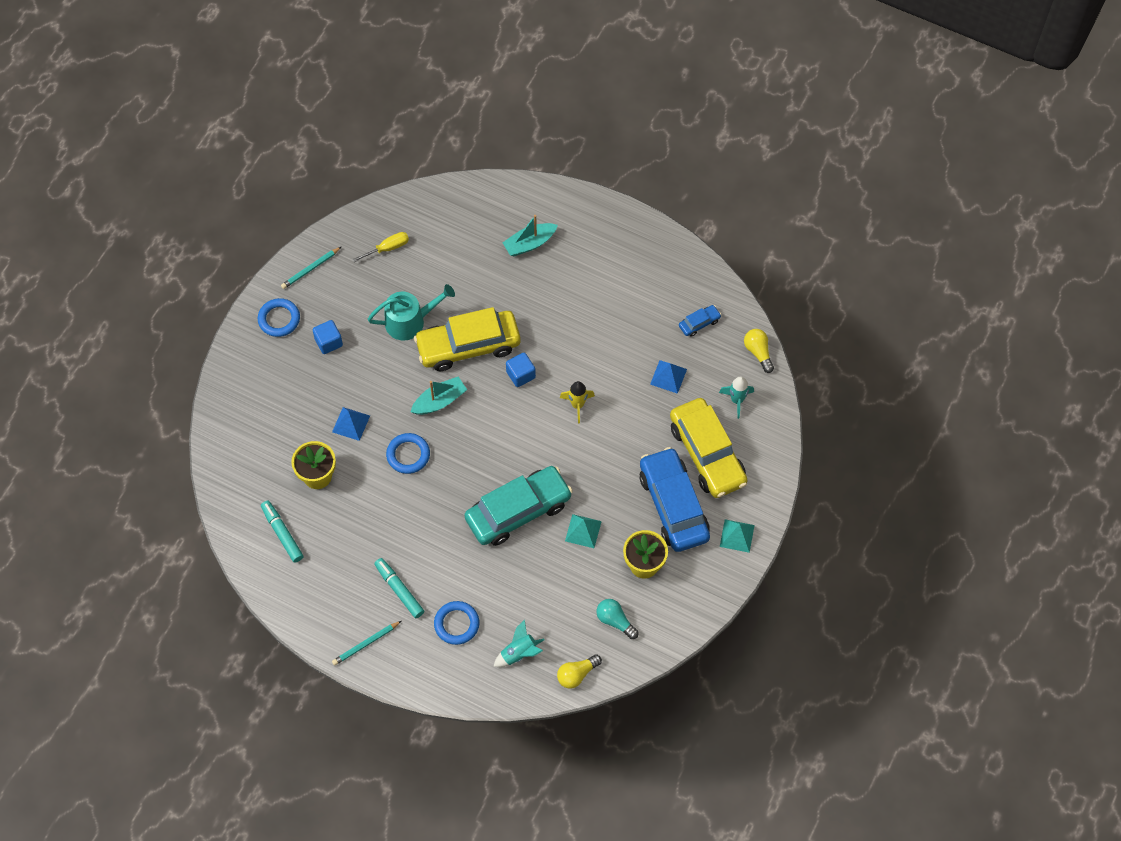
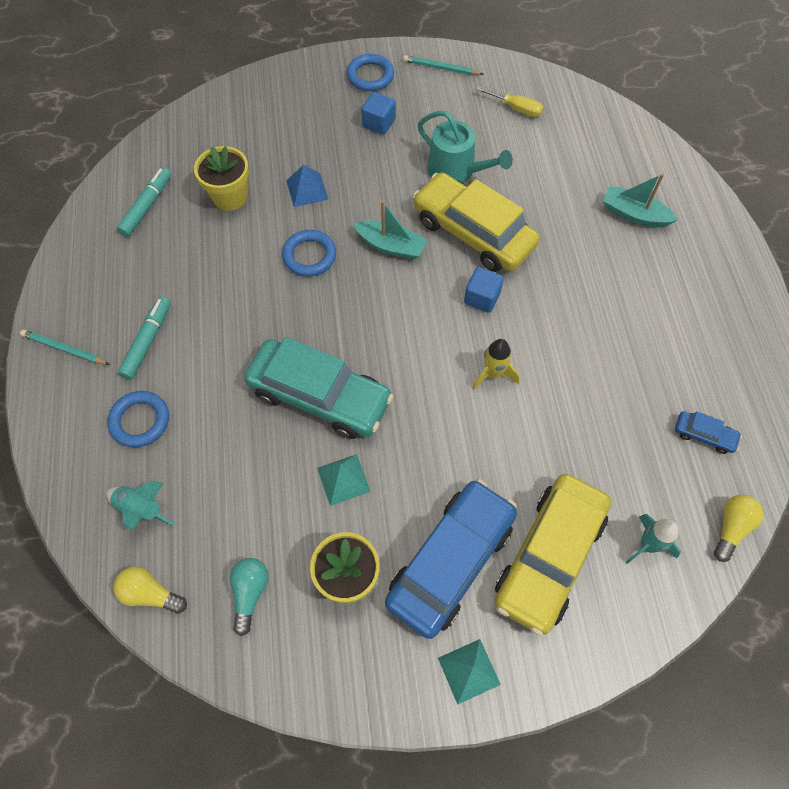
camera: 55 degrees right, 0 degrees up
blue pyramid [650,360,687,394] -> none

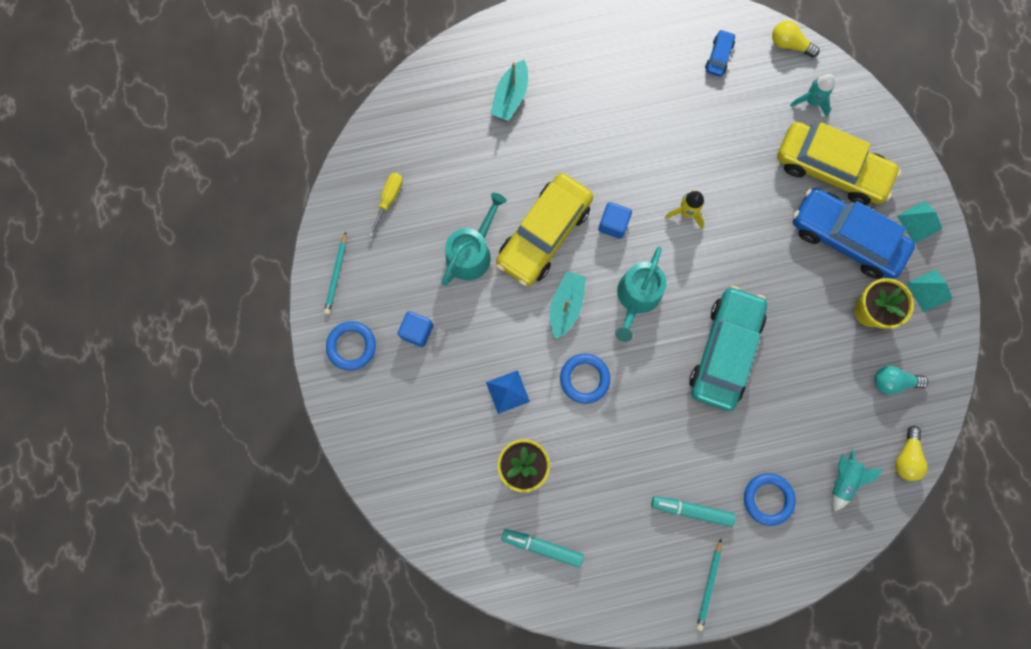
camera: 95 degrees left, 15 degrees up
turquoise pyramid [317,454,371,506] -> turquoise pyramid moved to [907,269,952,313]
none -> turquoise watering can [615,246,667,342]

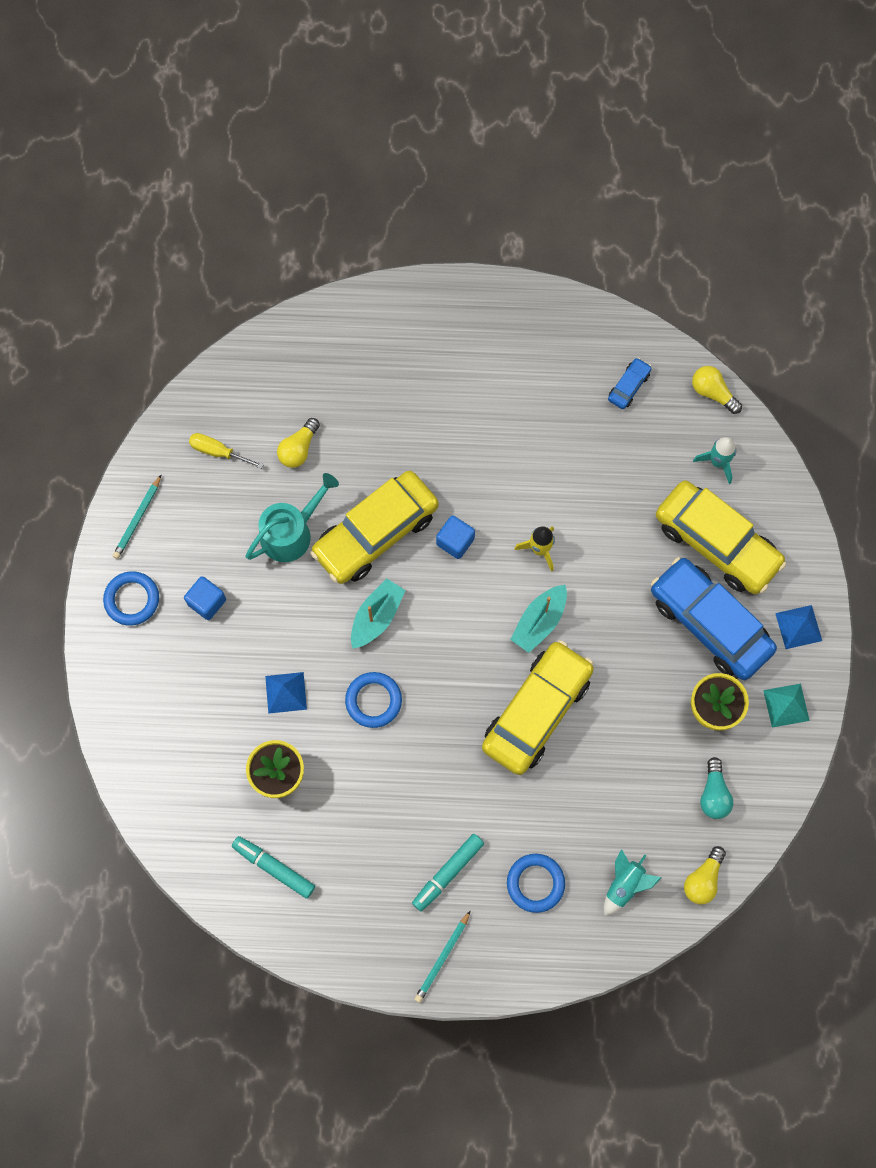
camera: 15 degrees right, 5 degrees down
yellow screwdriver [368,173,403,237] -> yellow screwdriver turned 105 degrees counterclockwise [189,433,264,469]
turquoise boat [491,60,528,121] -> turquoise boat moved to [510,585,567,653]
turquoise watering can [615,246,667,342] -> none
turquoise marker [651,496,736,527] -> turquoise marker turned 75 degrees counterclockwise [412,834,484,911]
turquoise car [689,286,767,411] -> yellow car [482,640,594,775]
turquoise light bulb [875,366,928,395] -> turquoise light bulb turned 105 degrees counterclockwise [700,757,733,819]
turquoise pyramid [897,201,942,243] -> blue pyramid [775,605,822,649]
none -> yellow light bulb [277,418,320,468]

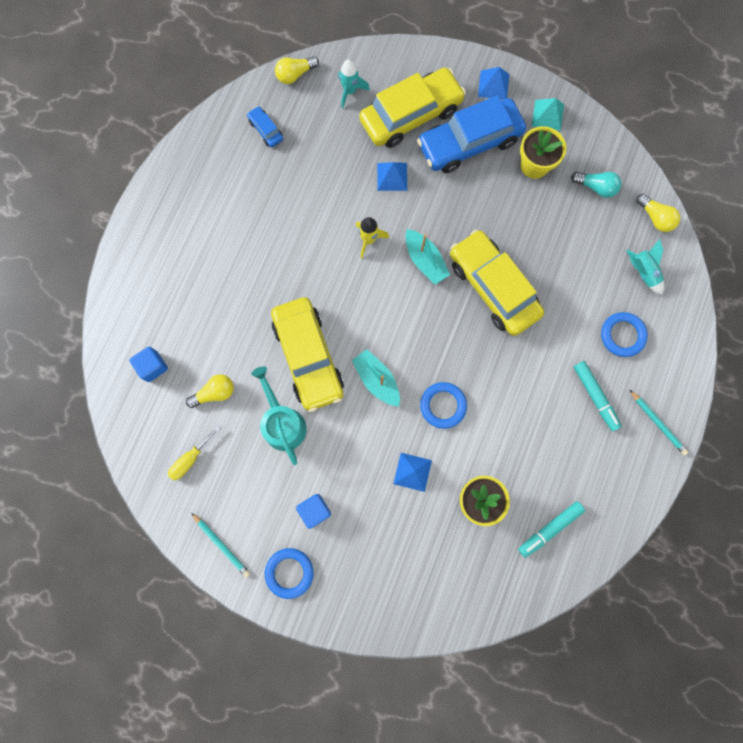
camera: 70 degrees left, 5 degrees up
yellow light bulb [277,418,320,468] -> yellow light bulb turned 75 degrees counterclockwise [186,374,234,408]
blue cube [436,515,475,559] -> blue cube moved to [129,347,168,382]
none -> blue pyramid [377,162,407,191]

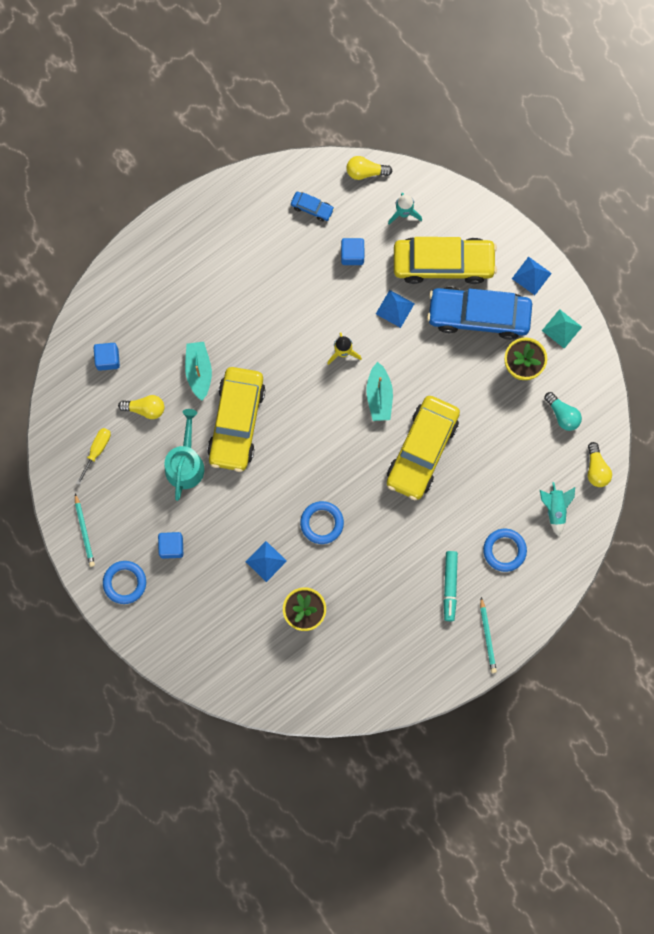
camera: 30 degrees right, 0 degrees up
yellow screwdriver [168,425,220,480] -> yellow screwdriver turned 135 degrees clockwise [76,428,111,485]
blue car [247,106,283,147] -> blue car turned 120 degrees clockwise [291,192,334,221]
turquoise boat [352,349,400,407] -> turquoise boat moved to [185,342,212,401]
yellow car [450,230,544,336] -> yellow car turned 150 degrees counterclockwise [387,396,460,501]
turquoise marker [518,501,585,558] -> none
none -> blue cube [341,238,364,265]

